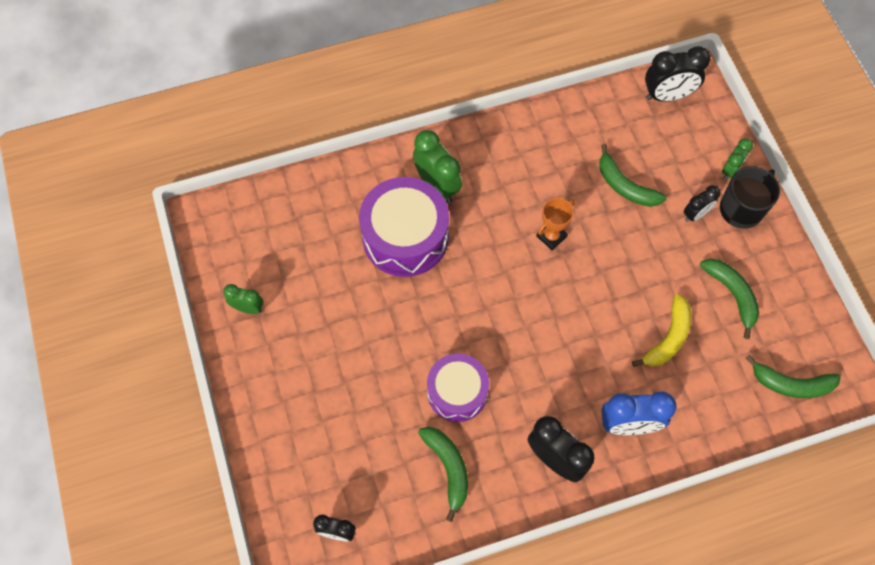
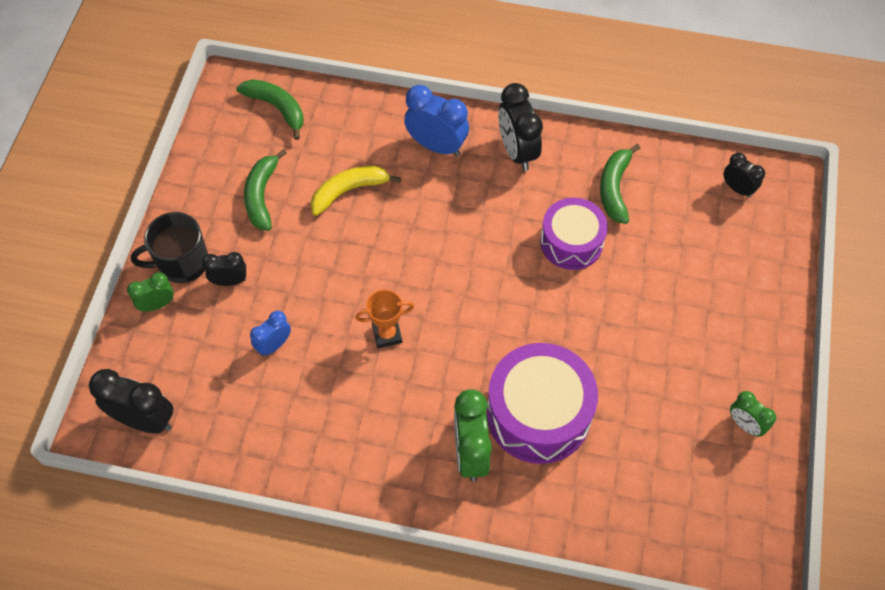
camera: 150 degrees left, 5 degrees down
green banana [599,144,667,207] -> blue clock [250,311,291,356]

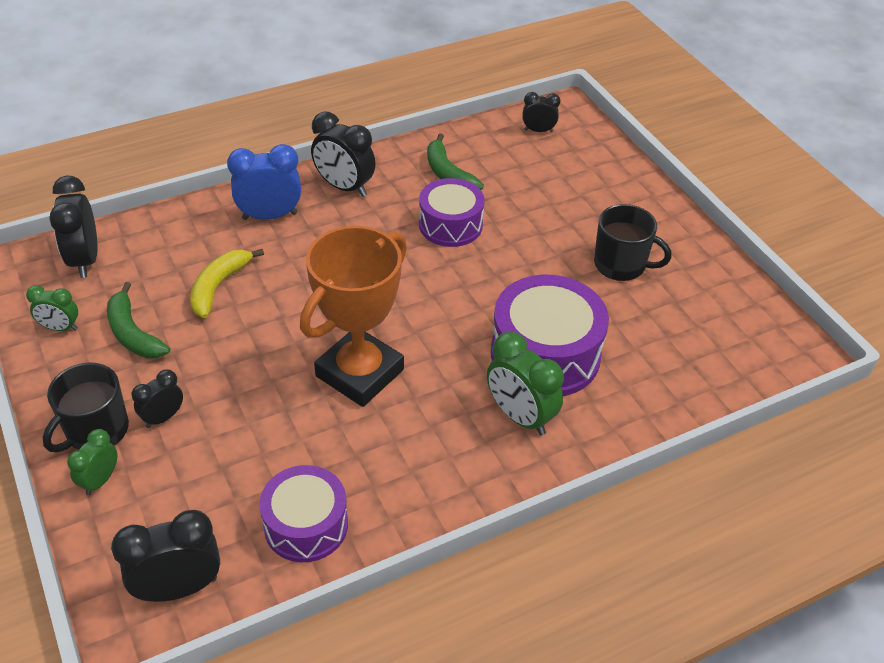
camera: 40 degrees left, 15 degrees down
green banana [236,79,304,140] -> black clock [50,176,98,278]
blue clock [250,311,291,356] -> none
orange trophy [355,289,414,348] -> orange trophy [300,226,407,407], size x2.21
green clock [730,391,776,437] -> green clock moved to [26,285,78,331]
none -> purple drum [259,465,348,562]
none -> black mug [594,204,672,281]

